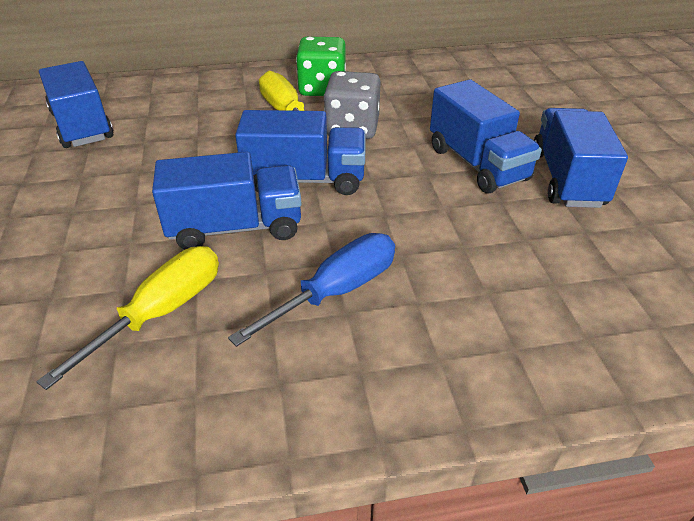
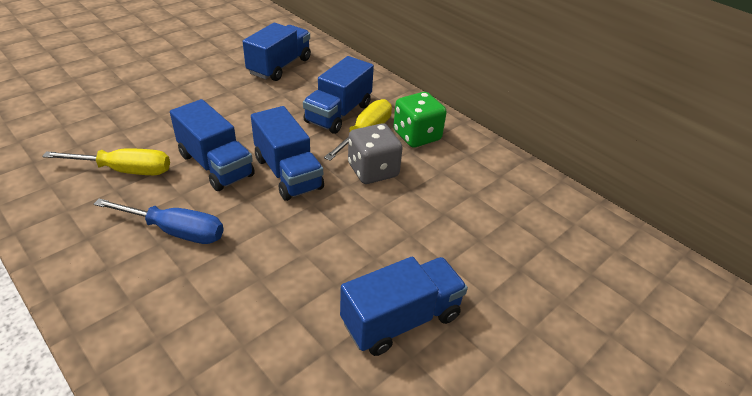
camera: 55 degrees right, 0 degrees up
blue truck [430,79,542,193] -> blue truck moved to [303,56,374,134]

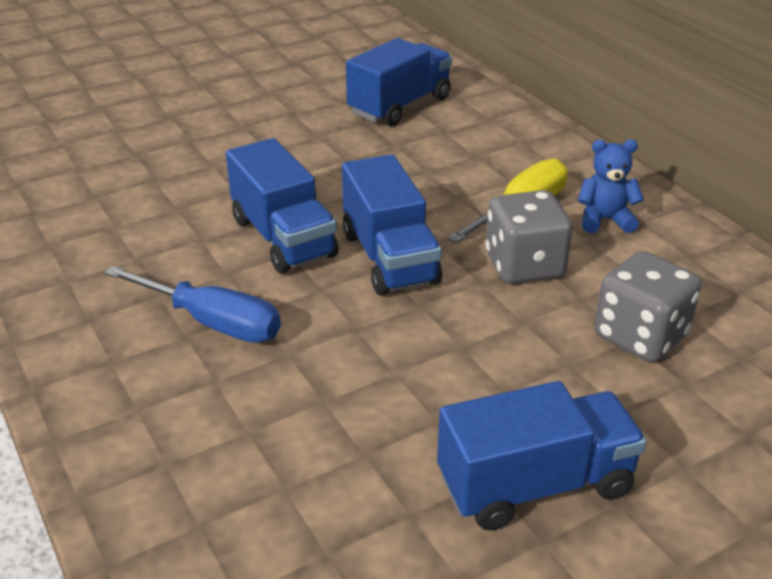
camera: 15 degrees right, 5 degrees down
yellow screwdriver [42,148,170,175] -> none
blue truck [303,56,374,134] -> none
green dice [393,92,447,148] -> blue teddy bear [578,140,644,233]
none -> grey dice [594,251,702,362]

